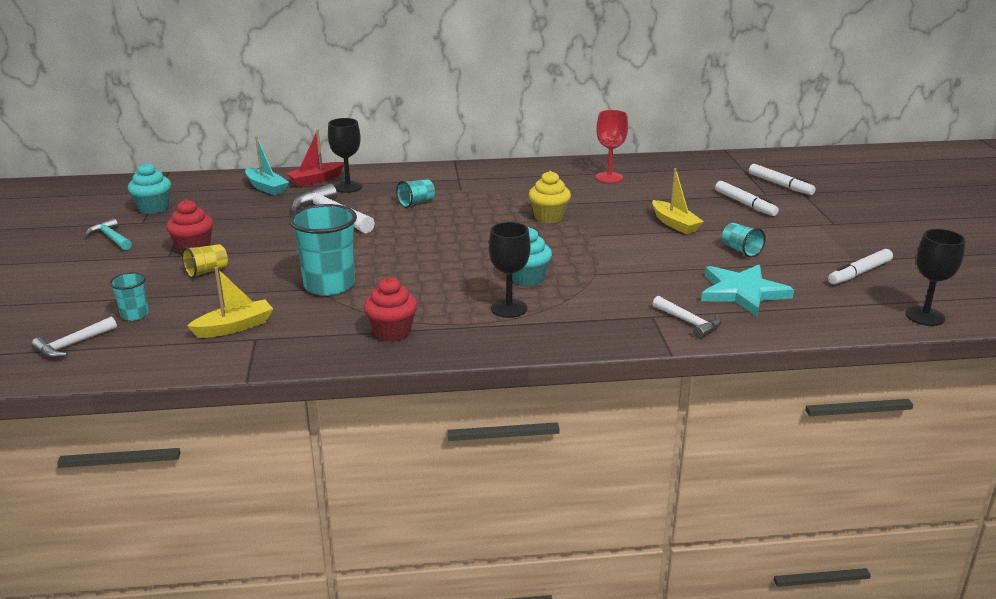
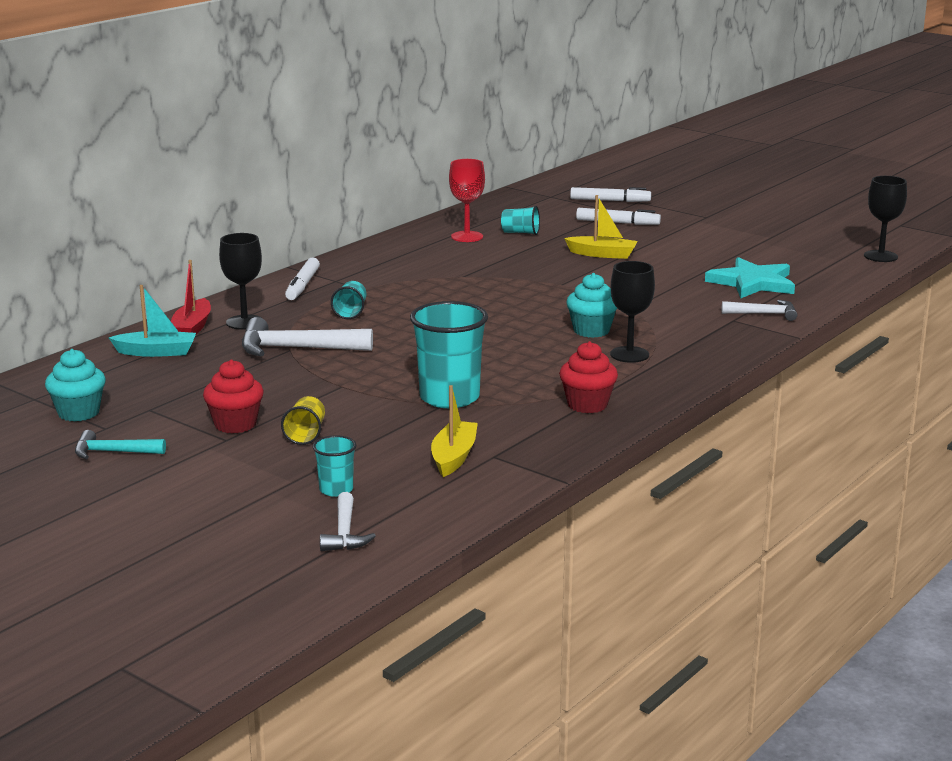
camera: 45 degrees left, 5 degrees down
yellow cupcake [529,171,571,223] -> none
turquoise cup [722,223,766,258] -> turquoise cup moved to [501,206,540,235]
white marker [828,249,893,285] -> white marker moved to [285,257,320,300]

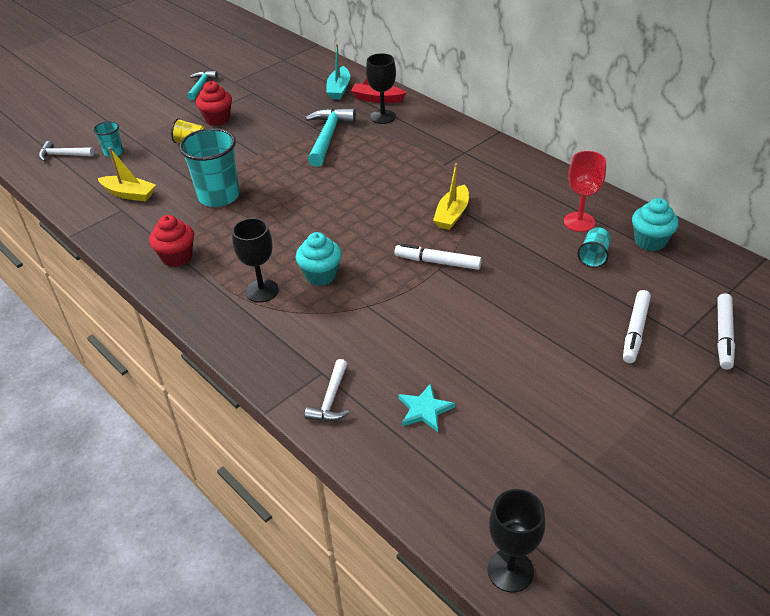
camera: 100 degrees right, 20 degrees up
turquoise cupcake [45,349,106,422] -> turquoise cupcake moved to [632,198,679,251]
white hammer [242,317,373,356] -> turquoise hammer [305,108,356,167]
white marker [285,257,320,300] -> white marker moved to [394,244,482,270]
turquoise cup [331,281,366,319] -> none
yellow boat [564,195,638,259] -> yellow boat moved to [433,163,469,230]
turquoise star [705,257,795,298] -> turquoise star [398,383,455,432], size x0.57

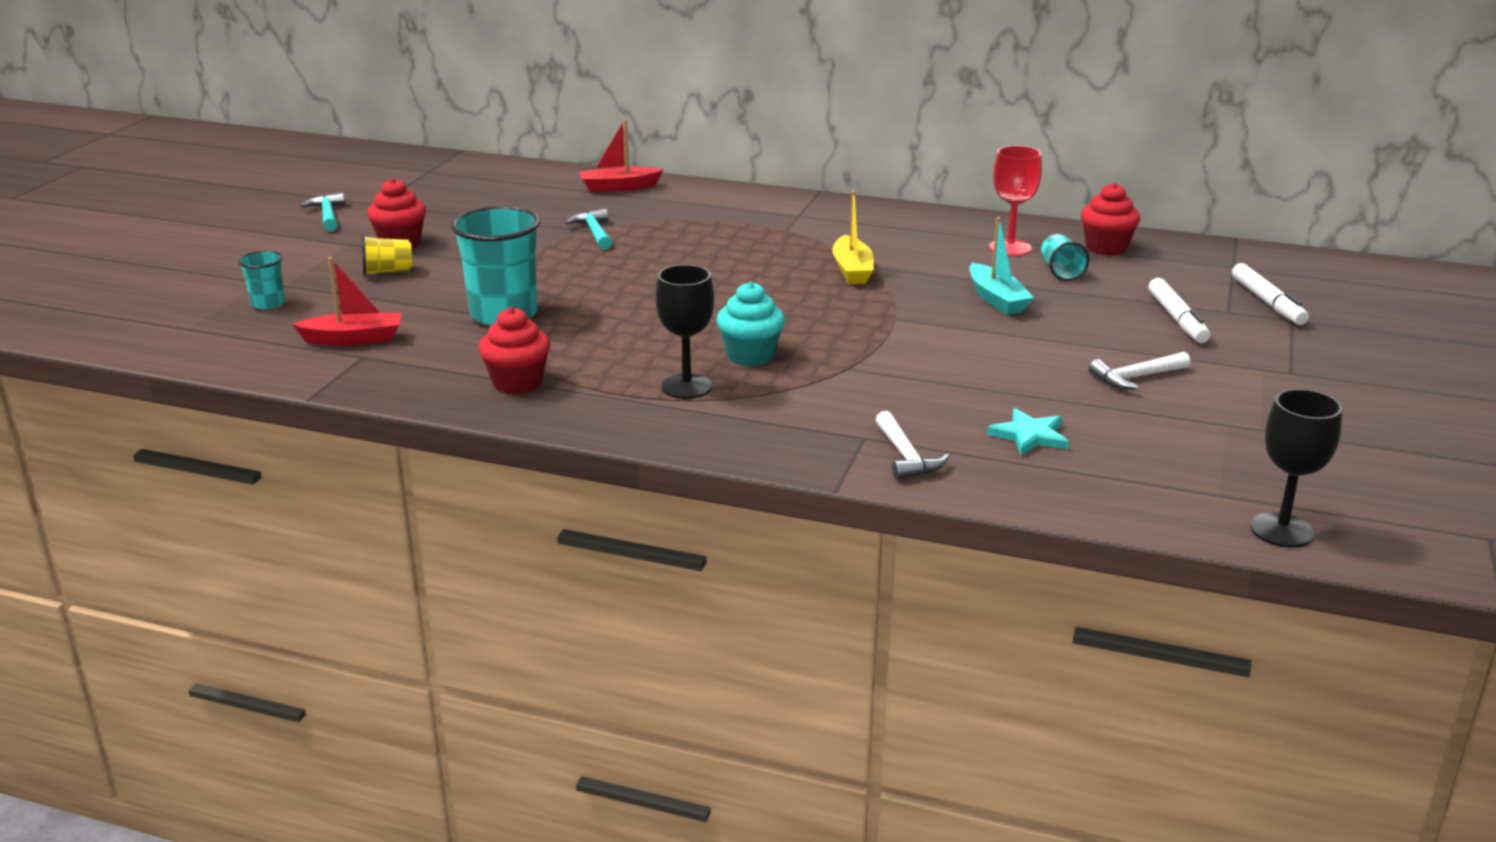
camera: 30 degrees left, 15 degrees down
white hammer [39,141,94,162] -> white hammer moved to [1089,352,1190,389]
yellow boat [98,147,156,202] -> red boat [292,257,402,346]
turquoise hammer [305,108,356,167] -> turquoise hammer [565,208,612,250], size x0.59
turquoise boat [326,44,350,100] -> turquoise boat moved to [969,217,1034,315]
black goblet [366,53,396,124] -> none
white marker [394,244,482,270] -> none
turquoise cupcake [632,198,679,251] -> red cupcake [1081,183,1140,256]

